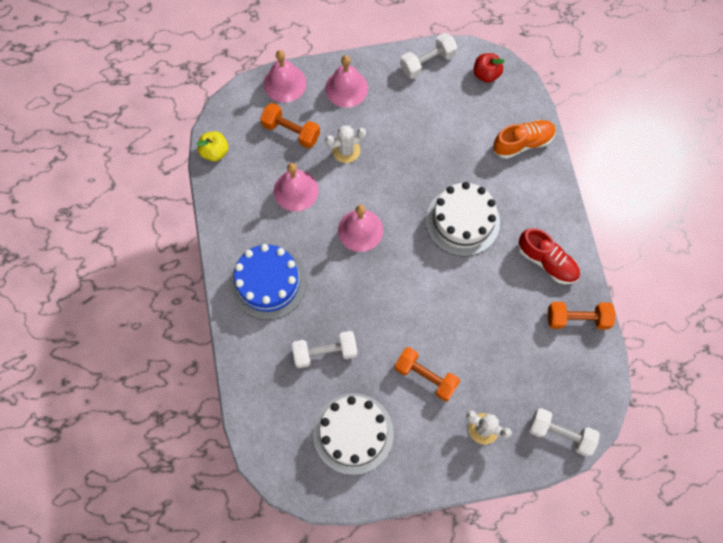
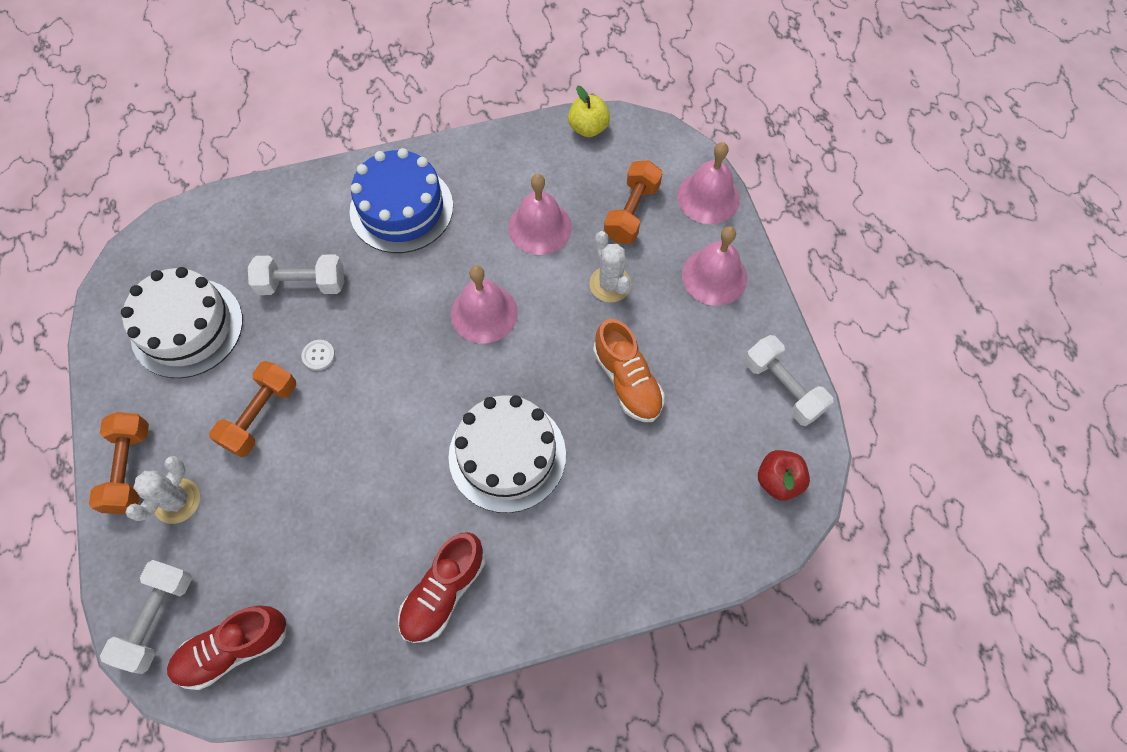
camera: 85 degrees right, 5 degrees down
white dumbbell [292,331,358,368] -> white dumbbell turned 75 degrees counterclockwise [248,254,344,295]
orange shoe [493,120,556,159] -> orange shoe moved to [593,319,665,422]
orange dumbbell [548,302,615,330] -> orange dumbbell moved to [89,412,149,514]
none -> red shoe [167,606,287,690]
none -> white button [302,340,335,371]

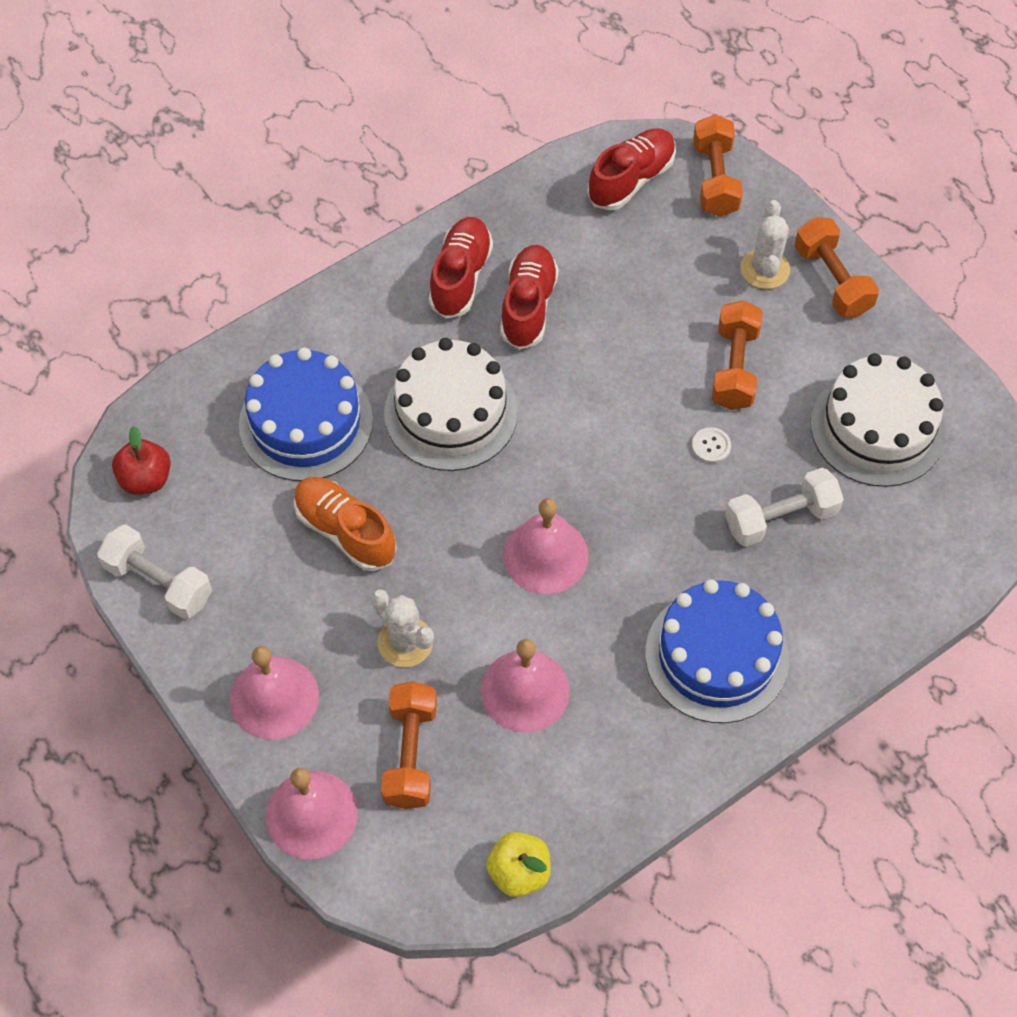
camera: 160 degrees right, 5 degrees down
white dumbbell [100,560,192,674] -> orange dumbbell [693,115,743,217]
none -> blue cake [239,347,373,481]
none -> red shoe [500,245,559,350]

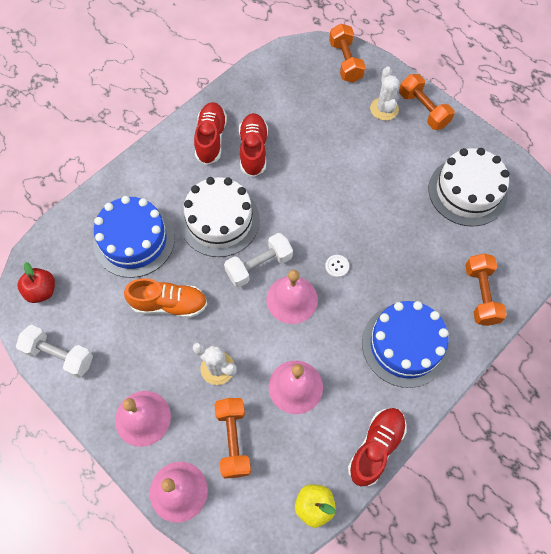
camera: 10 degrees left, 5 degrees up
orange shoe [294,477,397,571] -> orange shoe turned 150 degrees clockwise [124,278,208,318]
red shoe [587,128,676,210] -> red shoe moved to [348,408,407,486]
white button [692,427,731,463] -> white button moved to [325,255,349,278]
orange dumbbell [712,300,763,410] -> orange dumbbell moved to [465,253,507,326]
white dumbbell [725,468,844,547] -> white dumbbell moved to [224,233,293,288]

